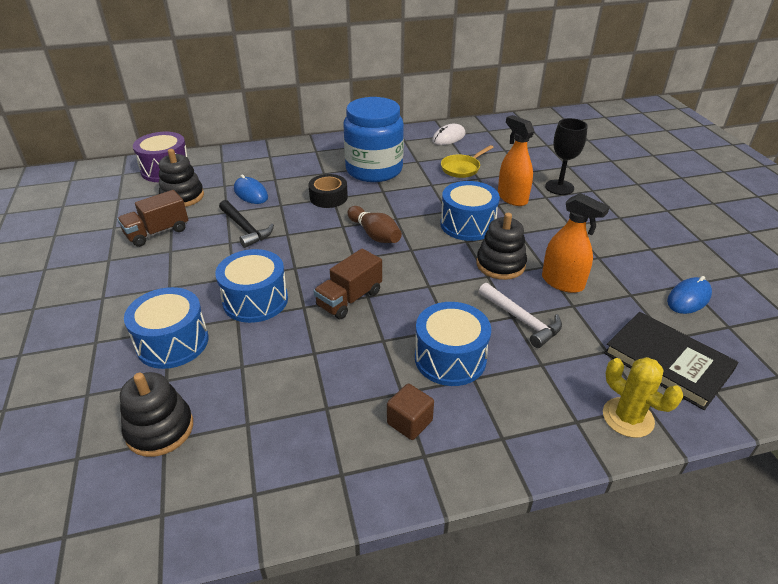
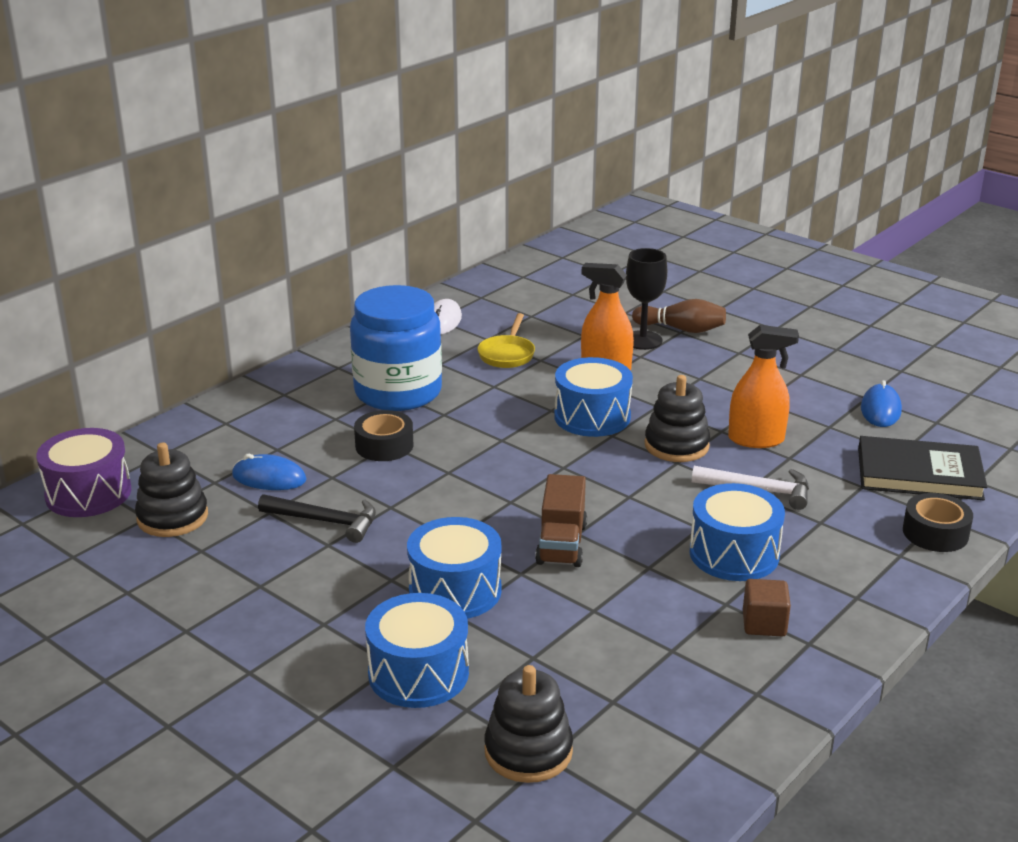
camera: 35 degrees left, 10 degrees down
brown truck [117,190,188,247] -> none
brown bowling pin [347,206,402,243] -> brown bowling pin moved to [632,299,726,333]
yellow cactus [603,357,683,438] -> black tape [903,493,973,552]

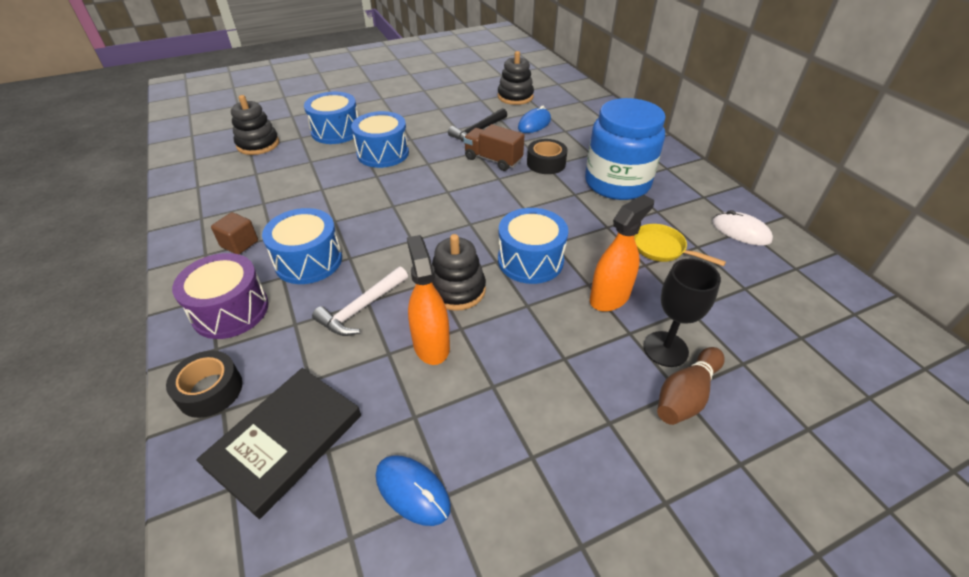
camera: 115 degrees right, 15 degrees up
purple drum [36,428,131,517] -> purple drum moved to [172,253,269,339]
brown truck [535,474,587,567] -> brown truck moved to [463,124,525,171]
orange spray bottle [728,325,799,448] -> orange spray bottle turned 135 degrees clockwise [407,235,450,365]

